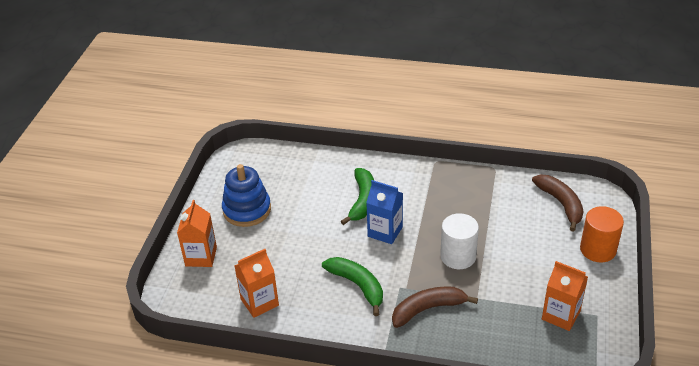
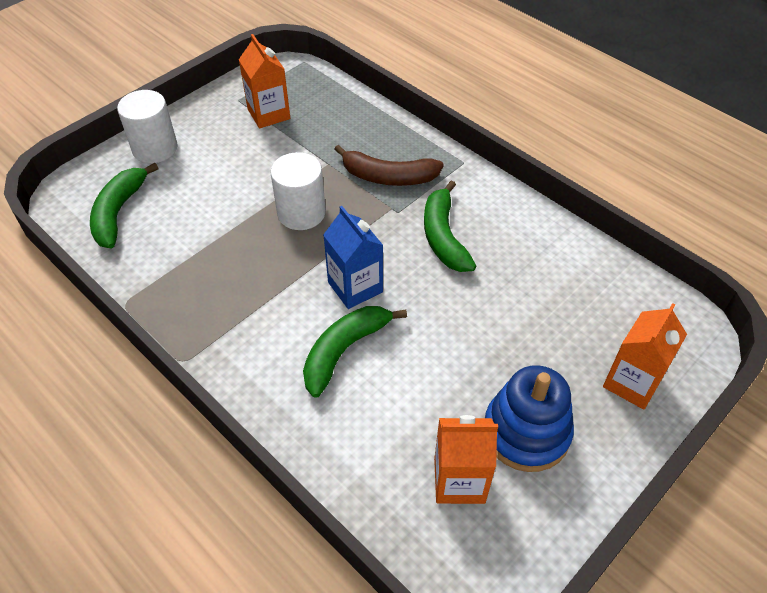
camera: 150 degrees left, 10 degrees up
orange carton [235,249,279,318] -> orange carton moved to [434,415,498,504]
brown banana [532,174,584,232] -> green banana [90,163,158,248]
orange cylinder [580,206,624,262] -> white cylinder [117,90,178,163]

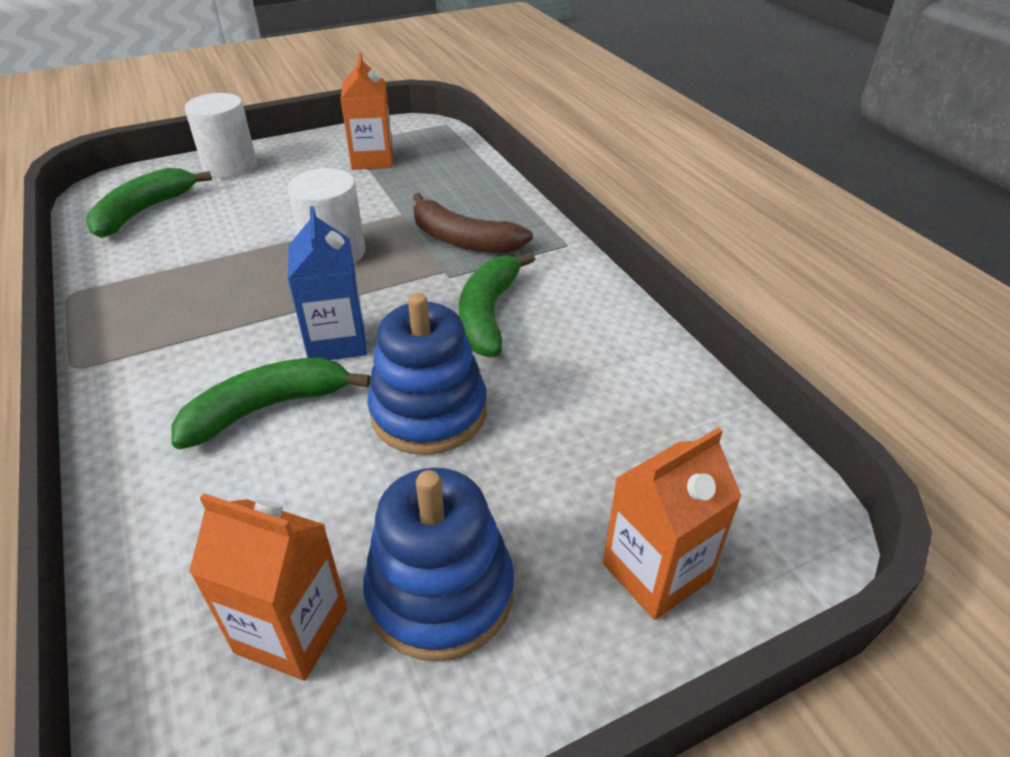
camera: 20 degrees right, 10 degrees down
none -> blue stacking toy [367,293,487,455]

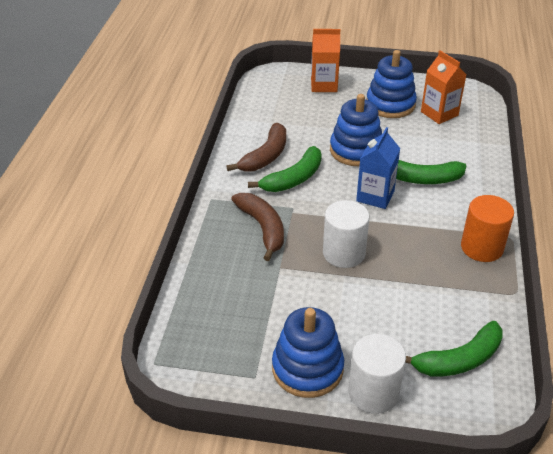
camera: 145 degrees left, 0 degrees up
orange carton [341,53,393,170] -> none
none -> brown banana [226,123,286,172]
none -> blue stacking toy [272,307,344,398]
none -> orange cylinder [461,195,514,262]

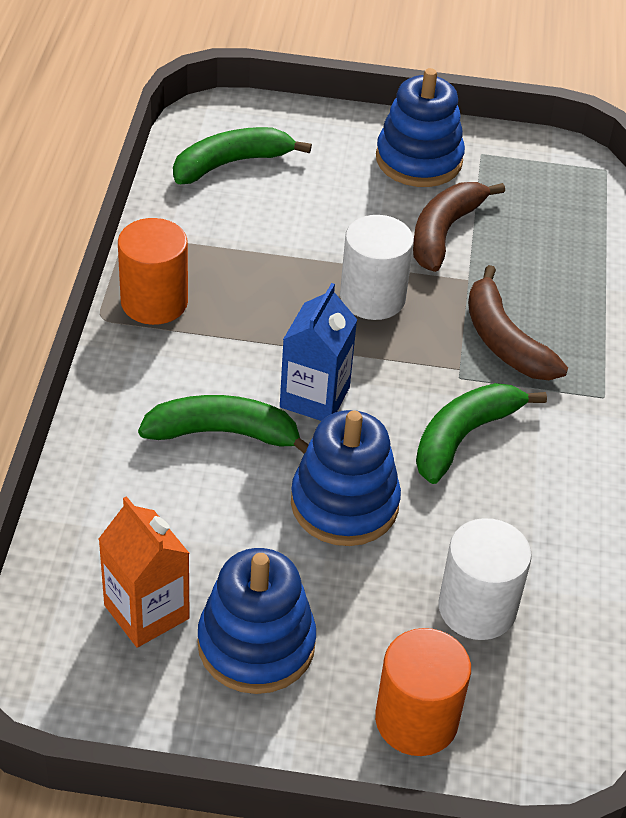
camera: 175 degrees right, 5 degrees up
brown banana [226,123,286,172] -> brown banana moved to [413,182,505,272]
orange carton [311,29,340,92] -> orange cylinder [375,628,471,756]
white cylinder [348,334,406,414] -> white cylinder moved to [438,518,532,640]

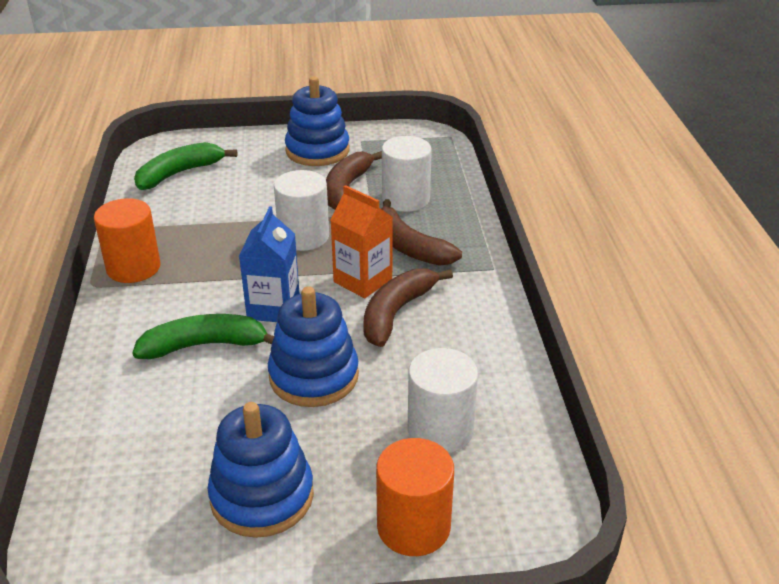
camera: 10 degrees left, 10 degrees down
orange carton [99,496,190,648] -> orange carton moved to [330,185,393,298]
green banana [416,383,547,484] -> brown banana [363,268,453,347]
none -> white cylinder [382,136,432,212]

